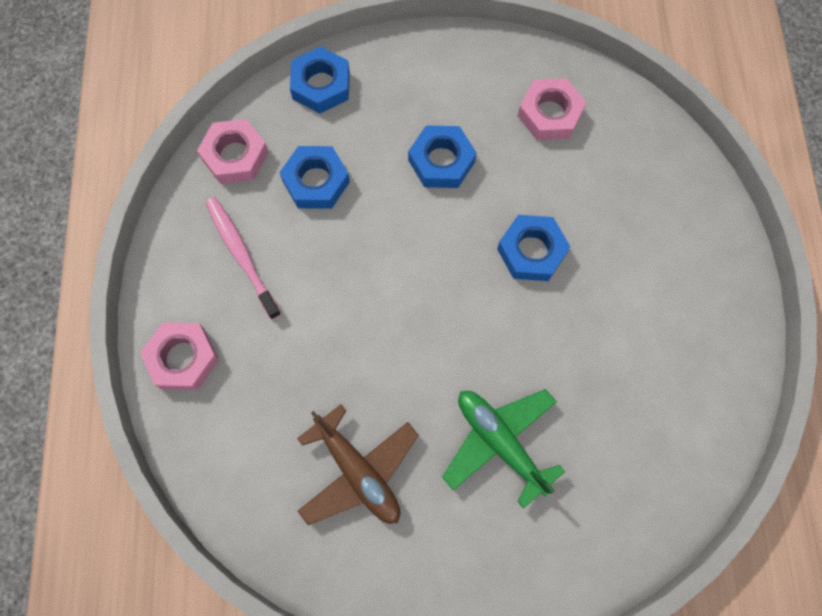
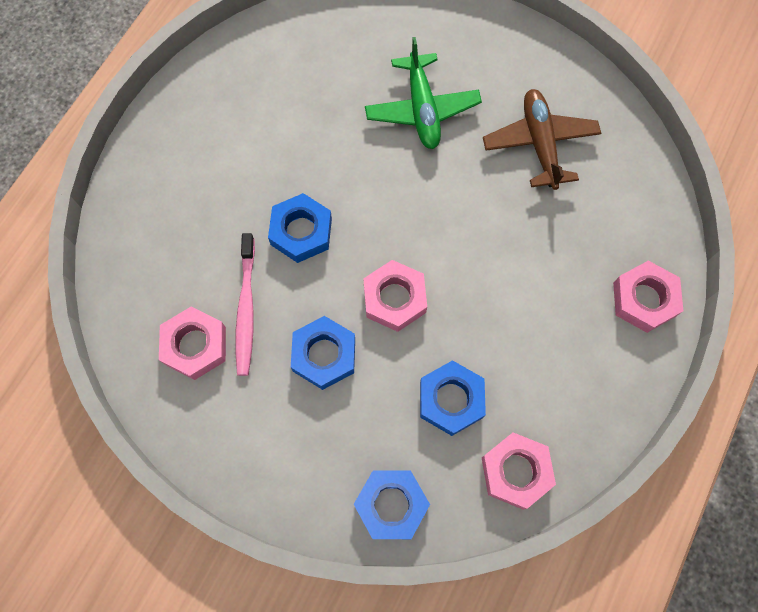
camera: 150 degrees left, 0 degrees up
pink toothbrush [205,197,281,320] -> pink toothbrush moved to [235,233,255,376]
none -> pink nut [363,260,427,332]

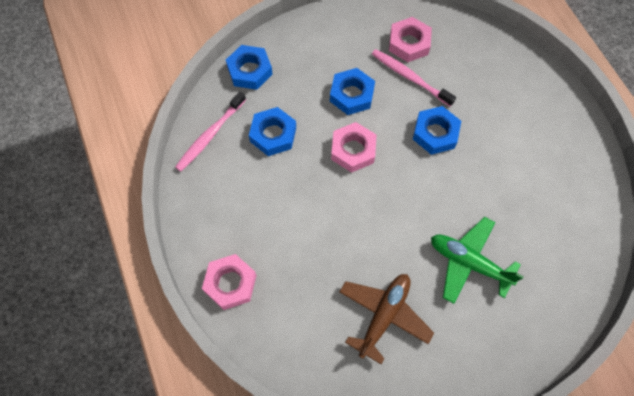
camera: 130 degrees right, 5 degrees down
pink nut [482,432,556,510] -> pink toothbrush [175,91,246,171]
brown plane [483,89,601,190] -> brown plane turned 90 degrees counterclockwise [339,274,434,364]

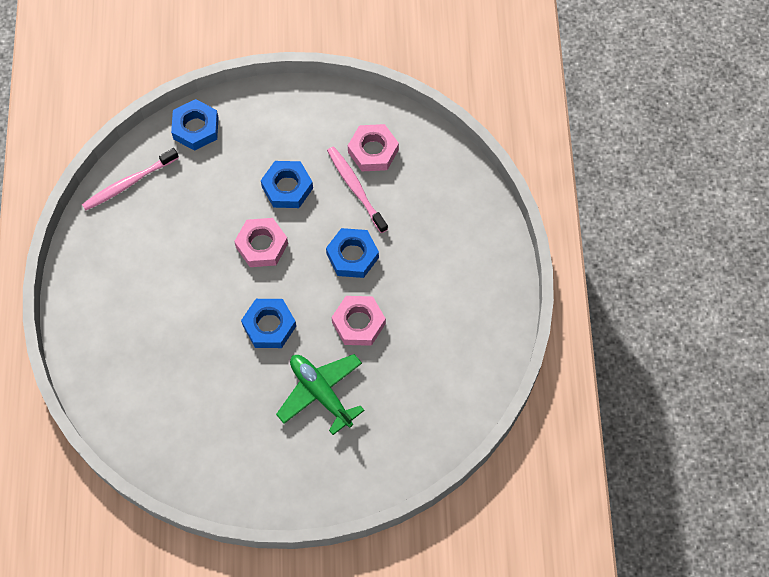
camera: 20 degrees right, 0 degrees up
pink nut [202,254,257,310] -> pink nut moved to [331,296,386,346]
blue nut [249,107,296,156] -> blue nut moved to [241,299,296,348]
brown plane [339,274,434,364] -> none

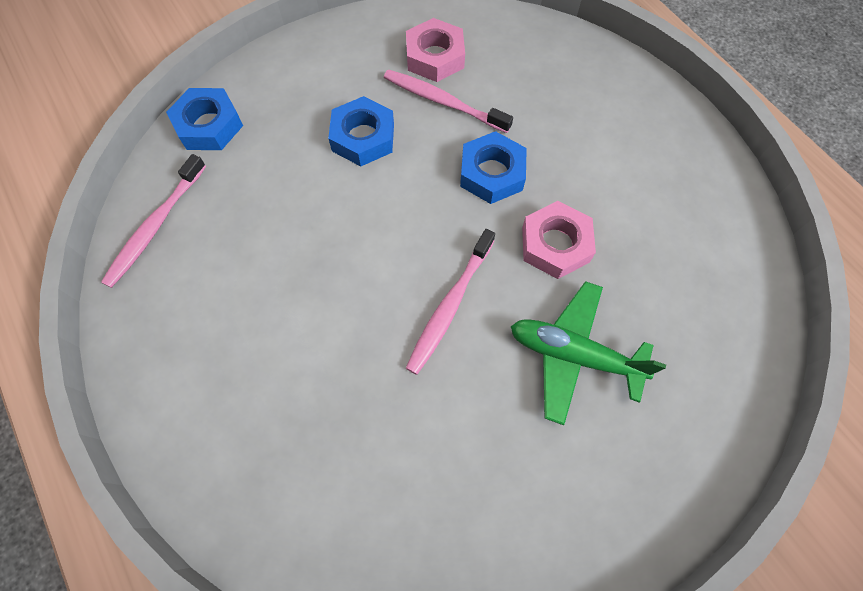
camera: 30 degrees left, 0 degrees up
pink nut [234,218,288,267] -> none
blue nut [241,299,296,348] -> pink toothbrush [406,229,495,375]

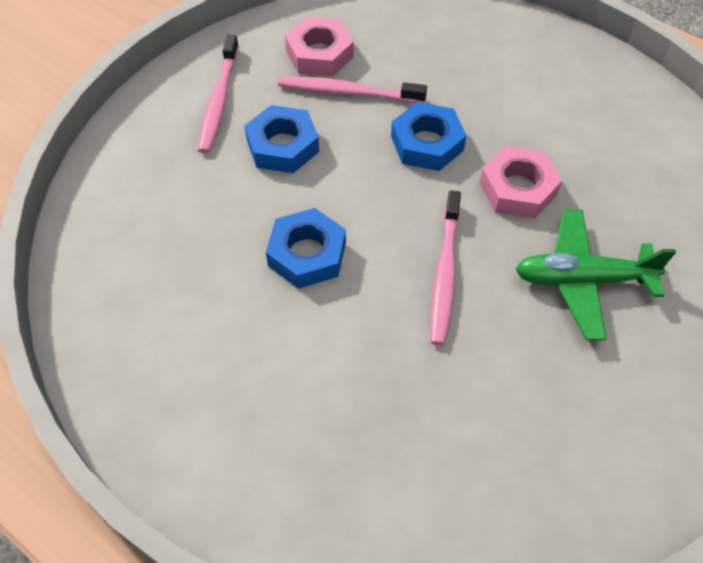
camera: 20 degrees left, 10 degrees down
pink toothbrush [101,154,206,288] -> pink toothbrush moved to [198,35,239,153]
blue nut [166,88,243,150] -> blue nut moved to [266,208,346,289]

